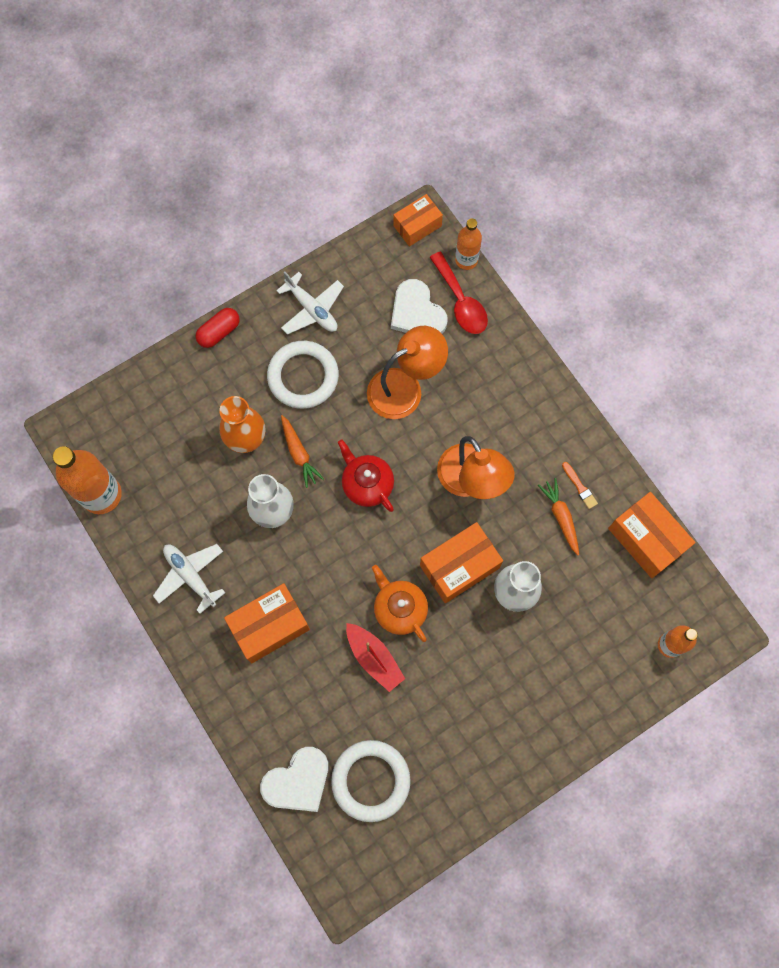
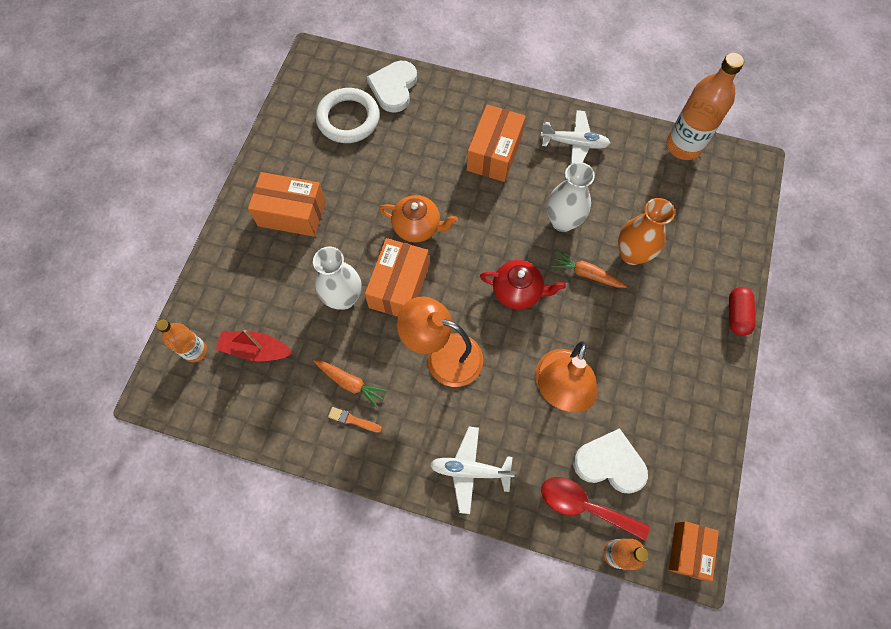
camera: 140 degrees right, 5 degrees down
white ring [267,341,339,409] -> none
white plane [276,271,344,335] -> white plane moved to [430,427,516,514]
red boat [346,623,405,692] -> red boat moved to [216,330,293,361]
orange box [608,492,695,578] -> orange box moved to [248,172,326,237]

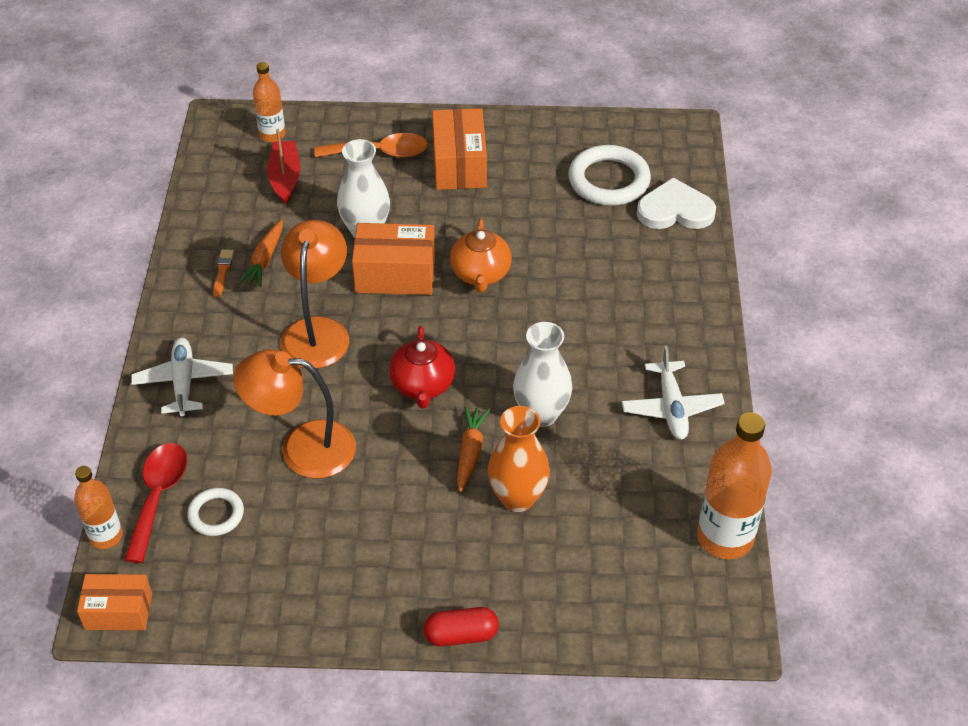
camera: 75 degrees right, 20 degrees down
orange box [467,104,526,182] -> none
white heart [573,428,648,494] -> white ring [187,488,244,536]
none -> orange spoon [315,133,428,158]

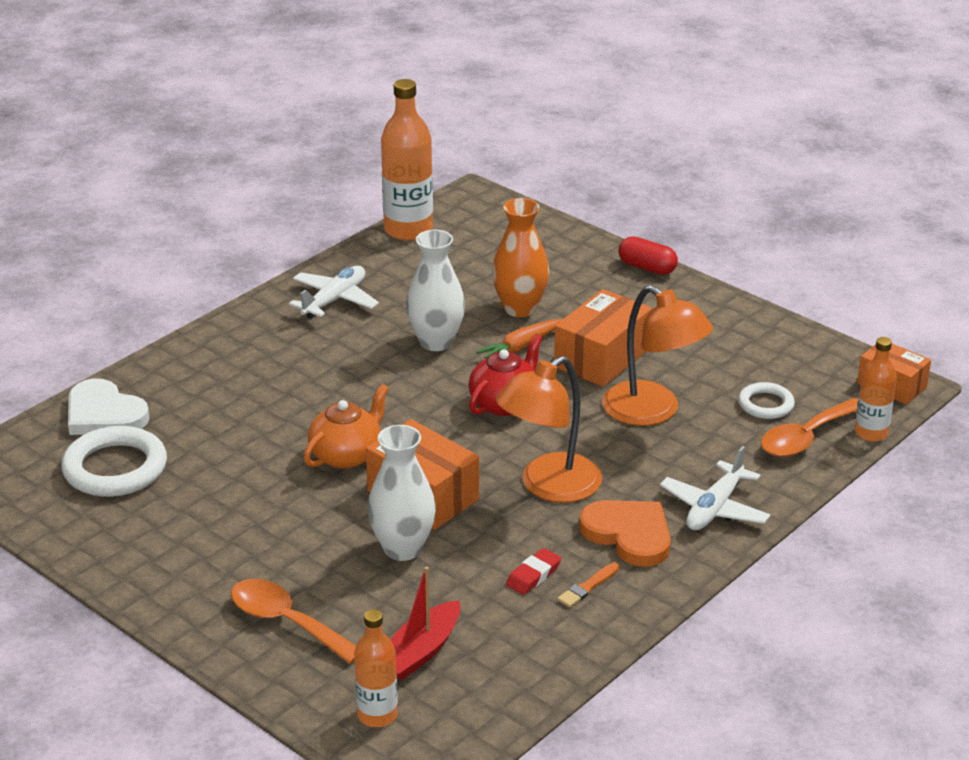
camera: 140 degrees left, 15 degrees down
red spoon [124,443,187,563] -> orange spoon [761,398,858,457]
orange carrot [238,219,283,288] -> red eraser [506,548,561,595]
orange box [432,108,487,190] -> orange box moved to [554,289,652,387]
none -> orange heart [579,500,671,567]

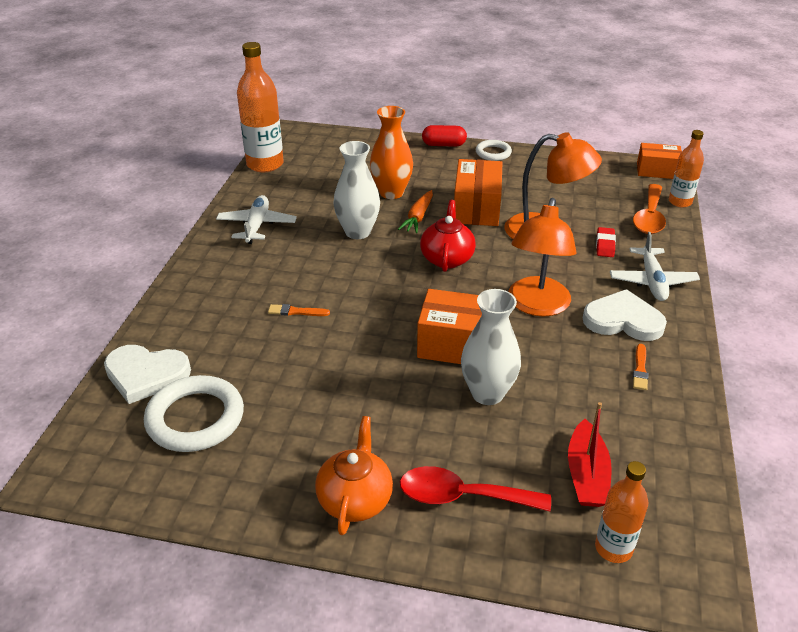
camera: 30 degrees left, 5 degrees up
orange spoon [231,579,356,664] -> red spoon [400,466,551,511]
orange teapot [304,384,389,469] -> orange teapot moved to [315,416,393,535]
red eraser [506,548,561,595] -> red eraser moved to [596,227,616,257]
orange heart [579,500,671,567] -> white heart [583,289,667,341]
white ring [738,382,795,419] -> white ring moved to [476,140,512,161]
none -> orange brush [268,304,330,316]

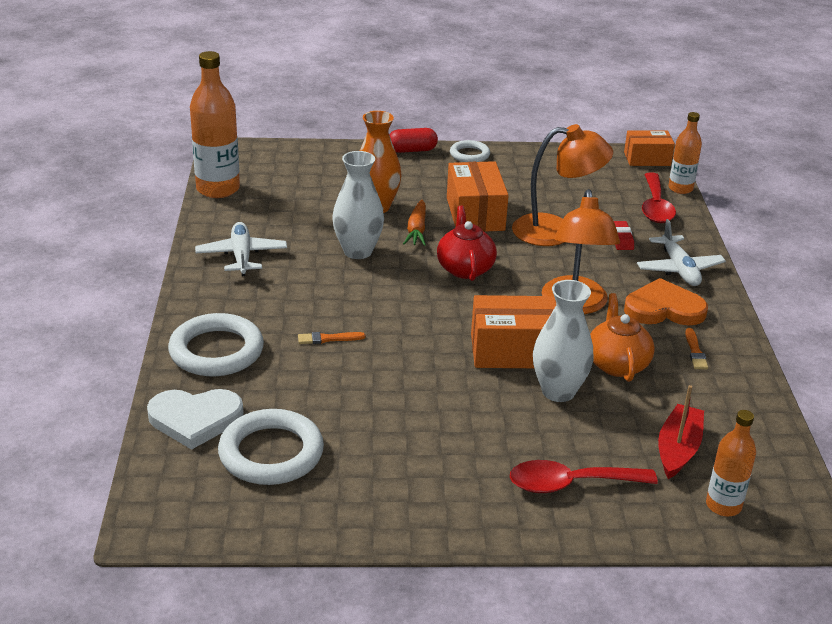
camera: 15 degrees left, 5 degrees down
orange teapot [315,416,393,535] -> orange teapot moved to [590,293,655,382]
red boat [568,402,612,507] -> red boat turned 150 degrees counterclockwise [658,385,704,479]
white heart [583,289,667,341] -> orange heart [624,278,708,326]
orange spoon [633,184,666,234] -> red spoon [642,172,676,223]
none -> white ring [168,313,264,376]

